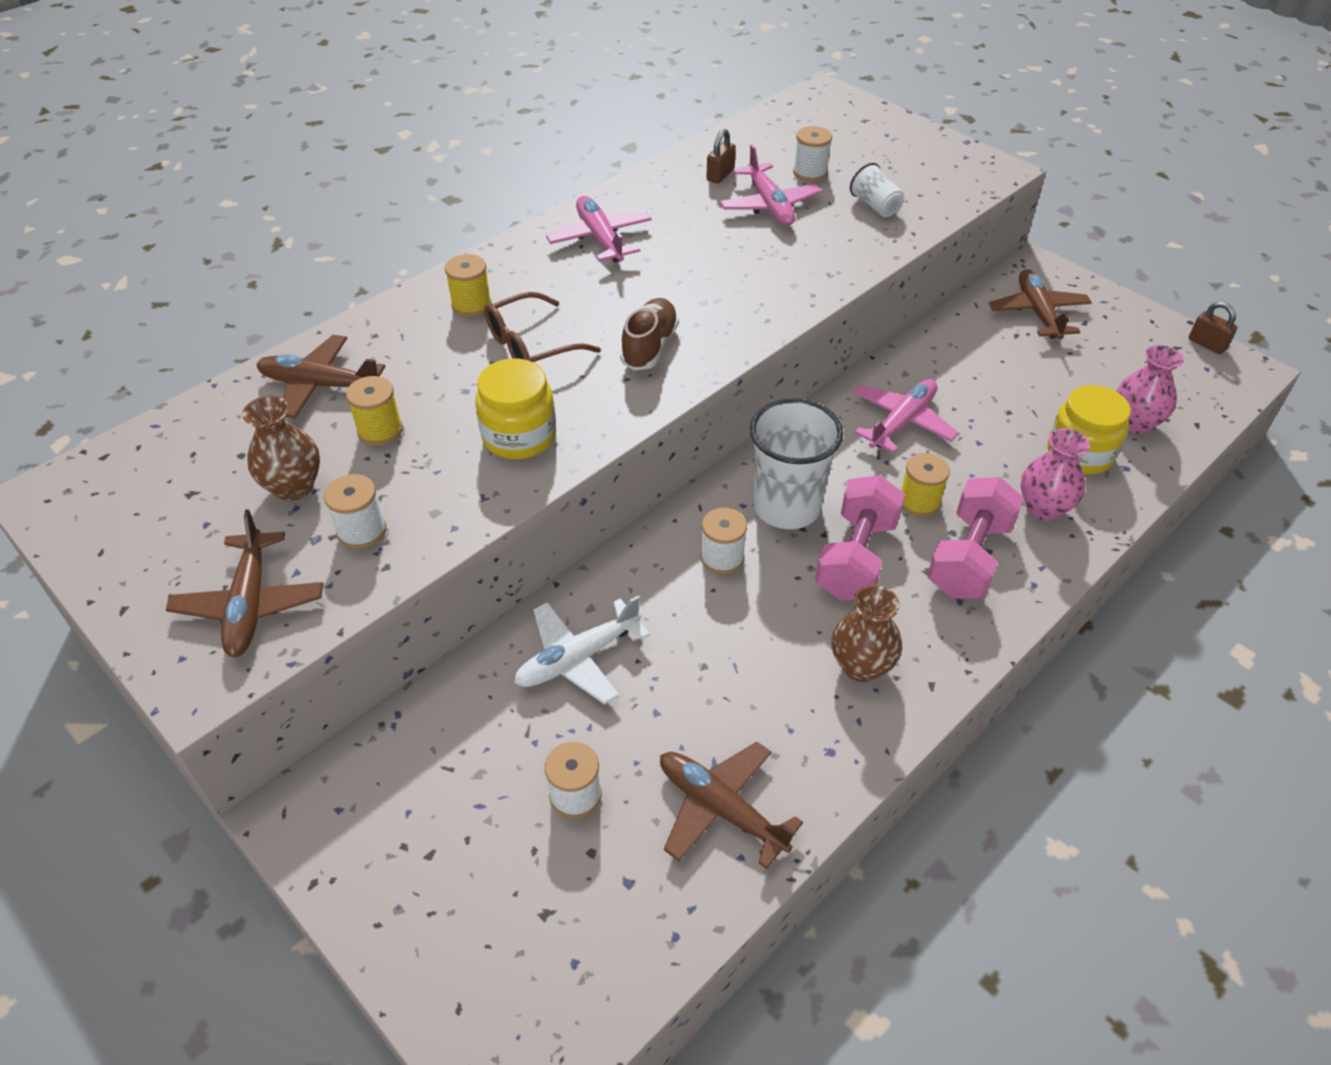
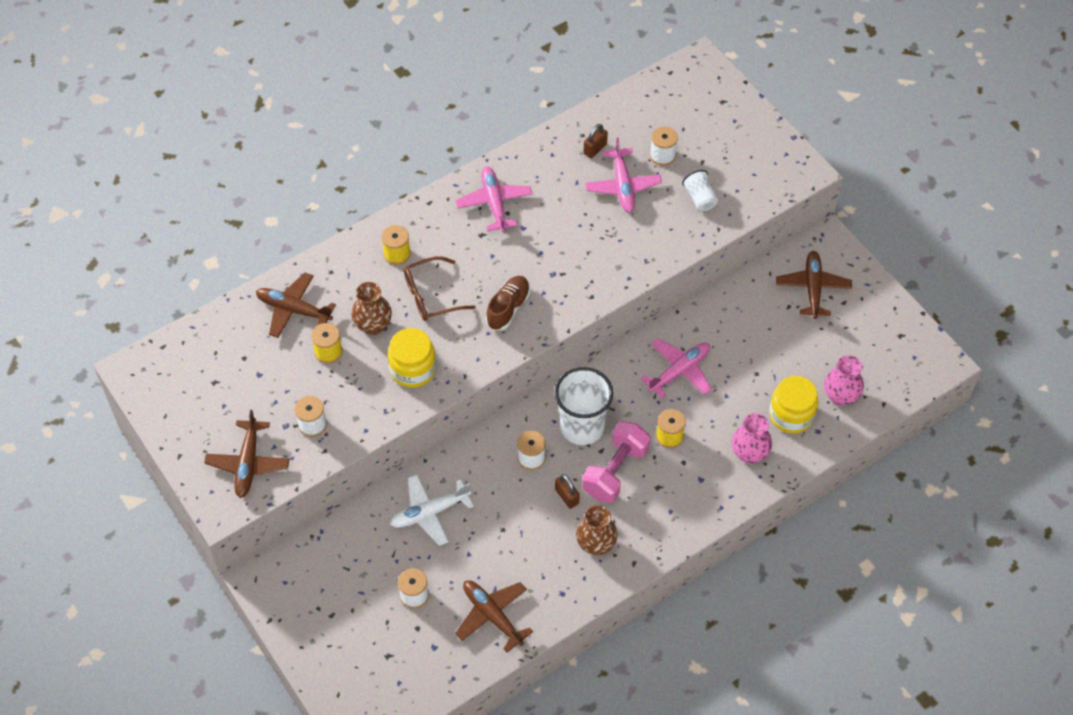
camera: 10 degrees right, 10 degrees up
brown vase [242,396,320,501] -> brown vase moved to [351,282,392,335]
pink dumbbell [927,477,1024,598] -> none
brown padlock [1189,301,1237,354] -> brown padlock moved to [555,474,580,509]

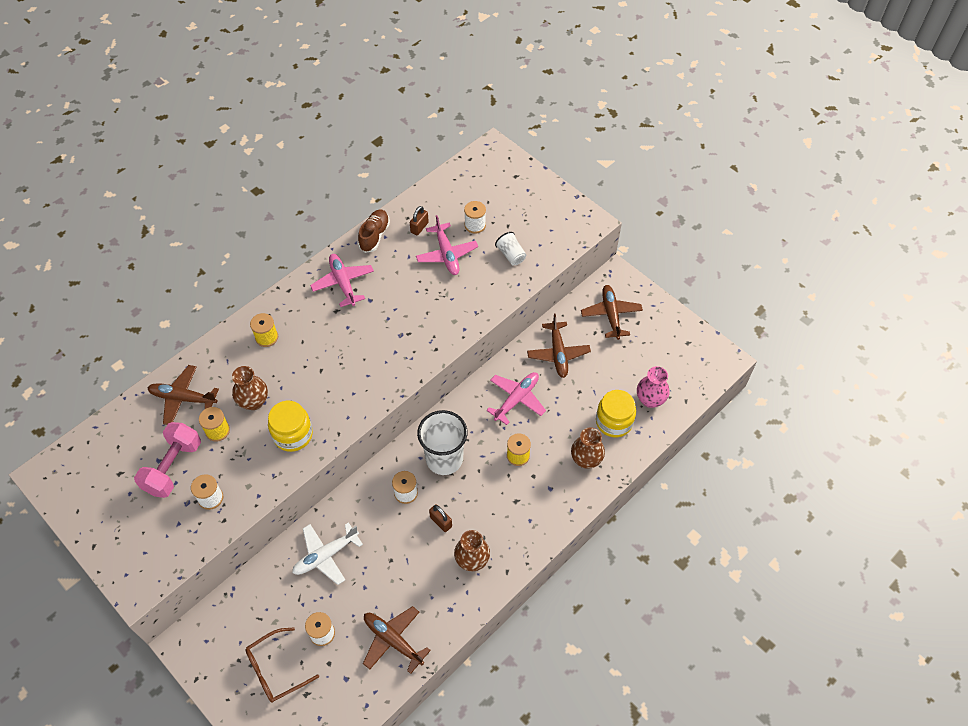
camera: 10 degrees left, 0 degrees up
brown plane [204,410,290,498] -> brown plane moved to [527,313,591,378]
brown glasses [404,256,476,321] -> brown glasses moved to [245,627,319,702]
brown shoe [486,276,530,330] -> brown shoe moved to [358,210,390,253]
pink dumbbell [582,421,651,503] -> pink dumbbell moved to [134,422,201,498]
pink vase [732,413,772,464] -> brown vase [571,427,605,469]

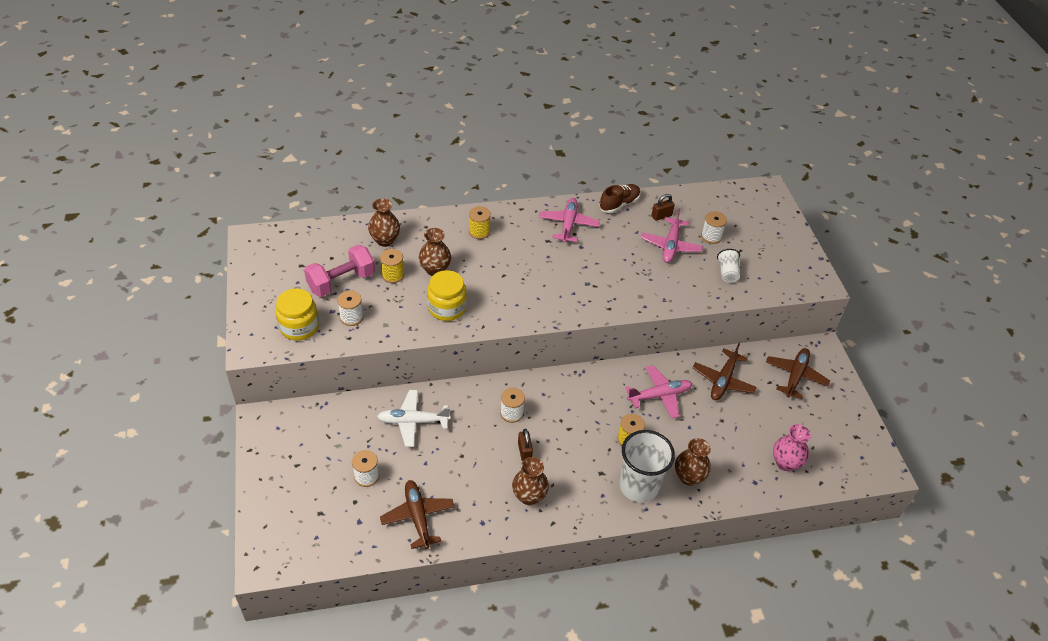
camera: 30 degrees right, 10 degrees down
brown plane [148,365,219,425] -> brown vase [368,198,400,247]
brown glasses [245,627,319,702] -> none
white cup [417,410,468,475] -> white cup moved to [620,430,675,503]
yellow jar [596,390,636,437] -> yellow jar moved to [276,289,319,341]

